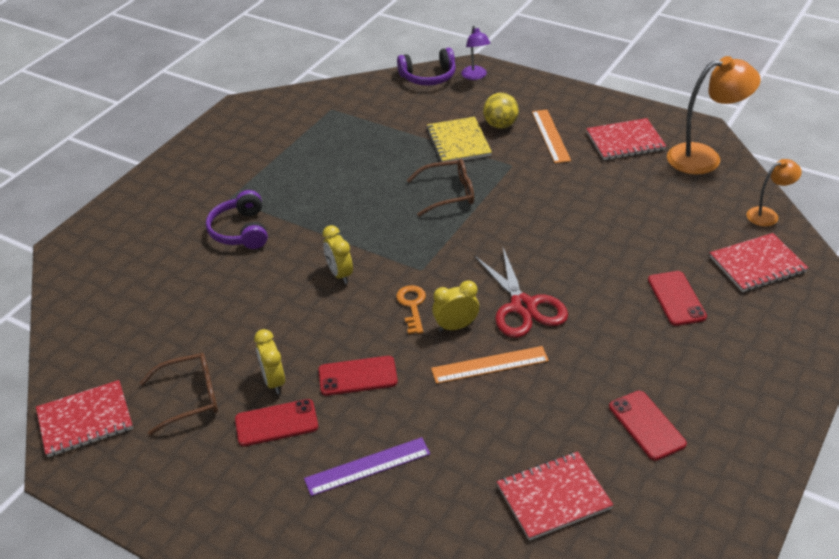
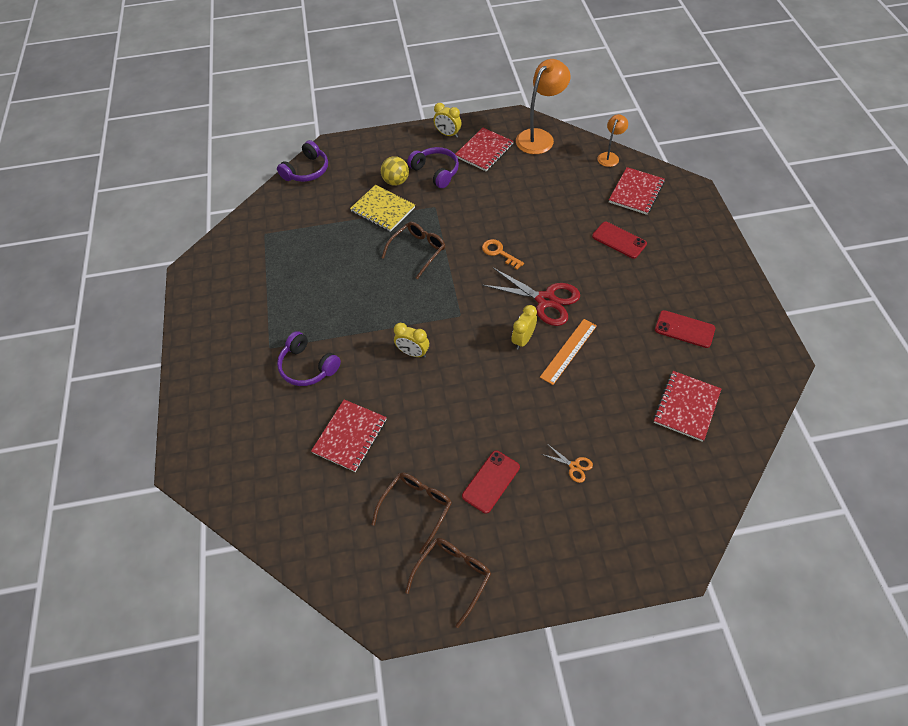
camera: 40 degrees left, 15 degrees up
red notebook [36,380,133,457] -> red notebook moved to [311,400,387,472]
yellow clock [254,329,285,394] -> yellow clock moved to [434,103,461,138]
purple ruler [304,437,431,496] -> orange scissors [542,445,593,483]
red phone [318,356,398,396] -> none
orange key [396,285,426,334] -> orange key moved to [482,239,524,270]
purple lamp [461,26,490,80] -> none
orange ruler [532,109,571,163] -> purple headphones [407,147,459,188]
none -> brown glasses [405,538,491,628]

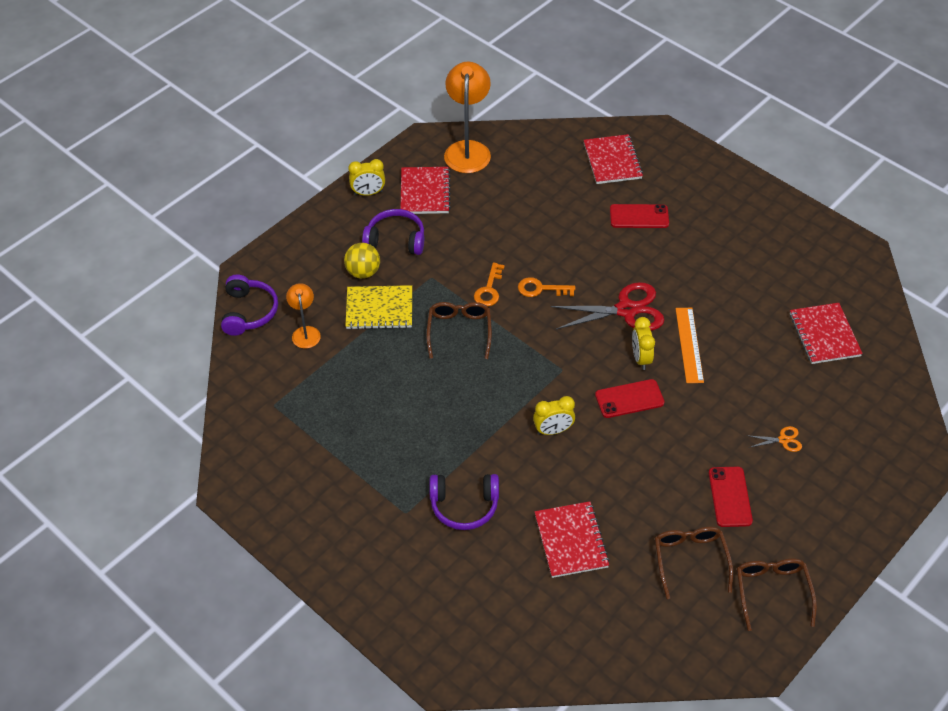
camera: 40 degrees left, 5 degrees down
orange lamp [598,114,628,167] -> orange lamp moved to [286,283,321,348]
red phone [655,310,715,348] -> red phone moved to [595,379,664,418]
none -> orange key [474,263,505,307]

